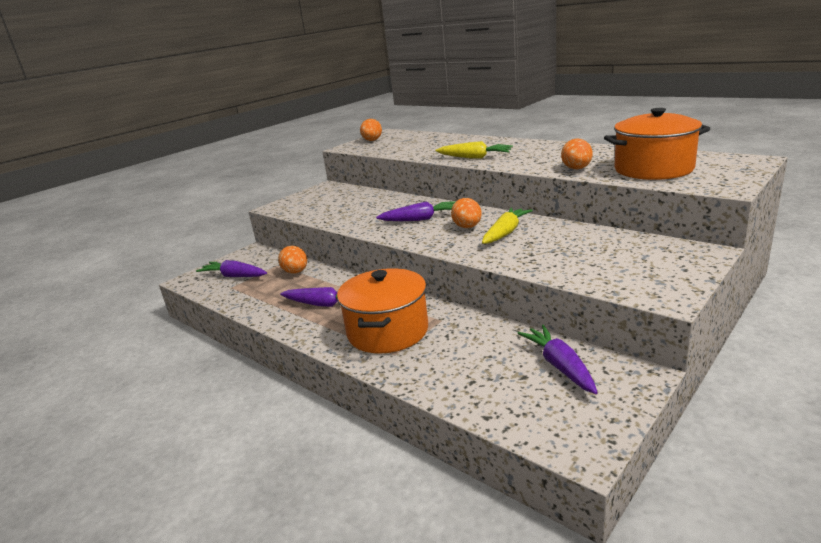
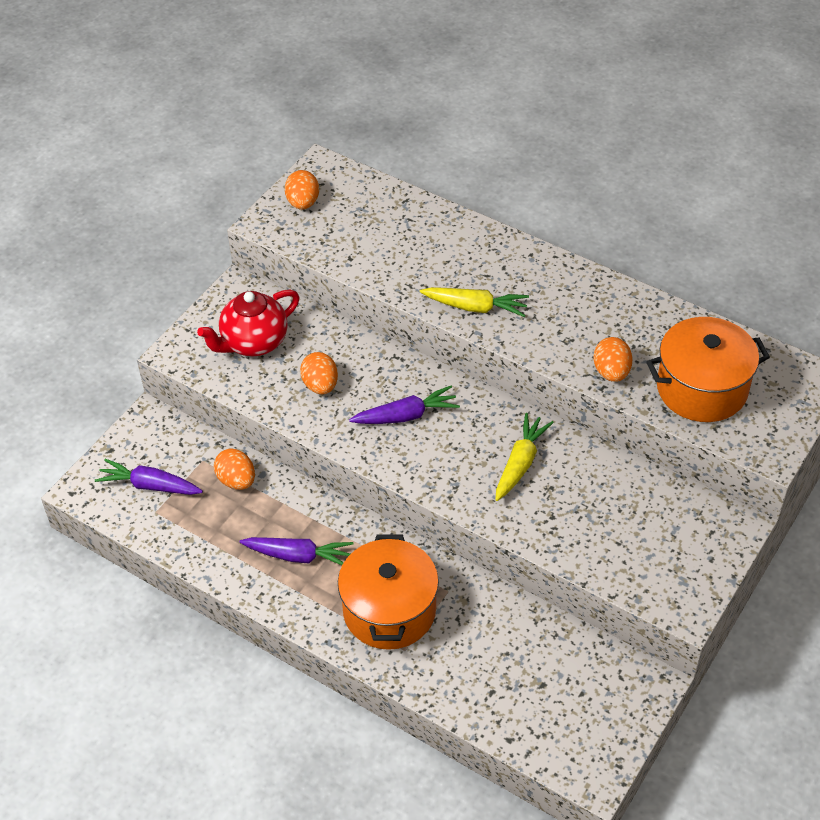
camera: 10 degrees left, 25 degrees up
orange egg [451,198,482,228] -> orange egg moved to [300,352,338,394]
purple carrot [517,325,598,394] -> none
none -> red teapot [197,290,299,356]

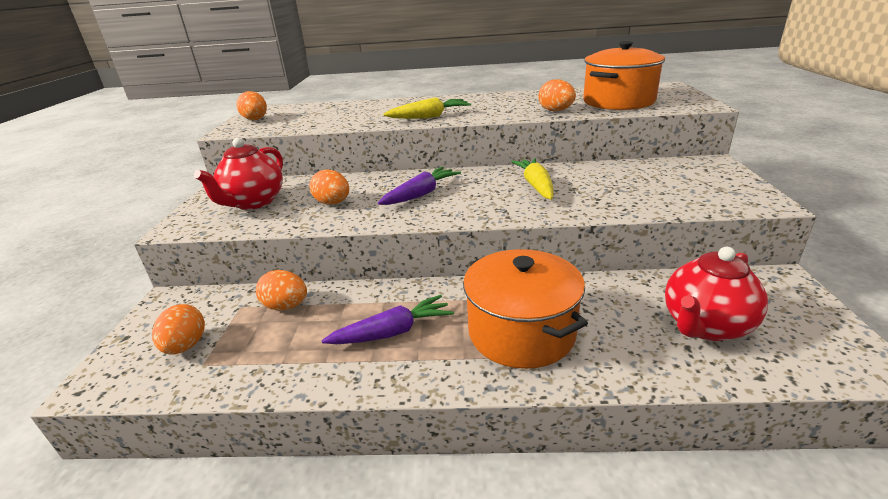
camera: 30 degrees left, 20 degrees down
purple carrot [95,459,203,495] -> orange egg [152,304,205,354]
none -> red teapot [665,247,768,341]

